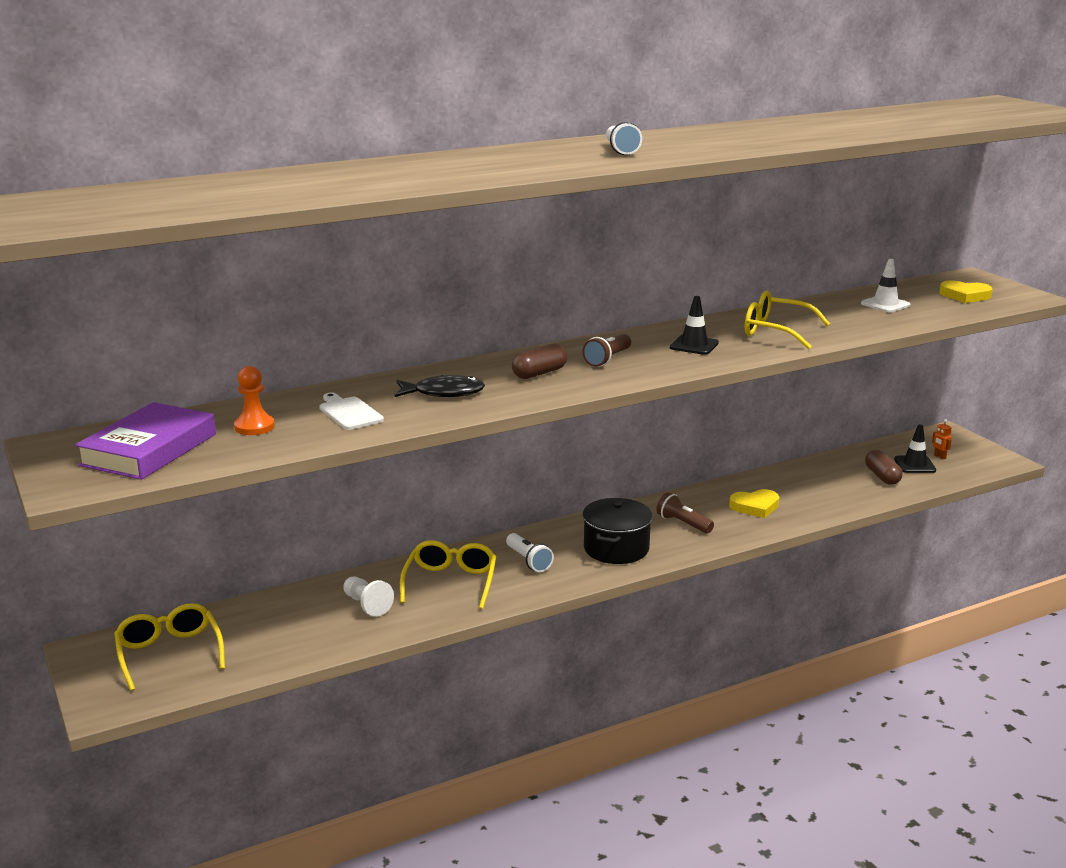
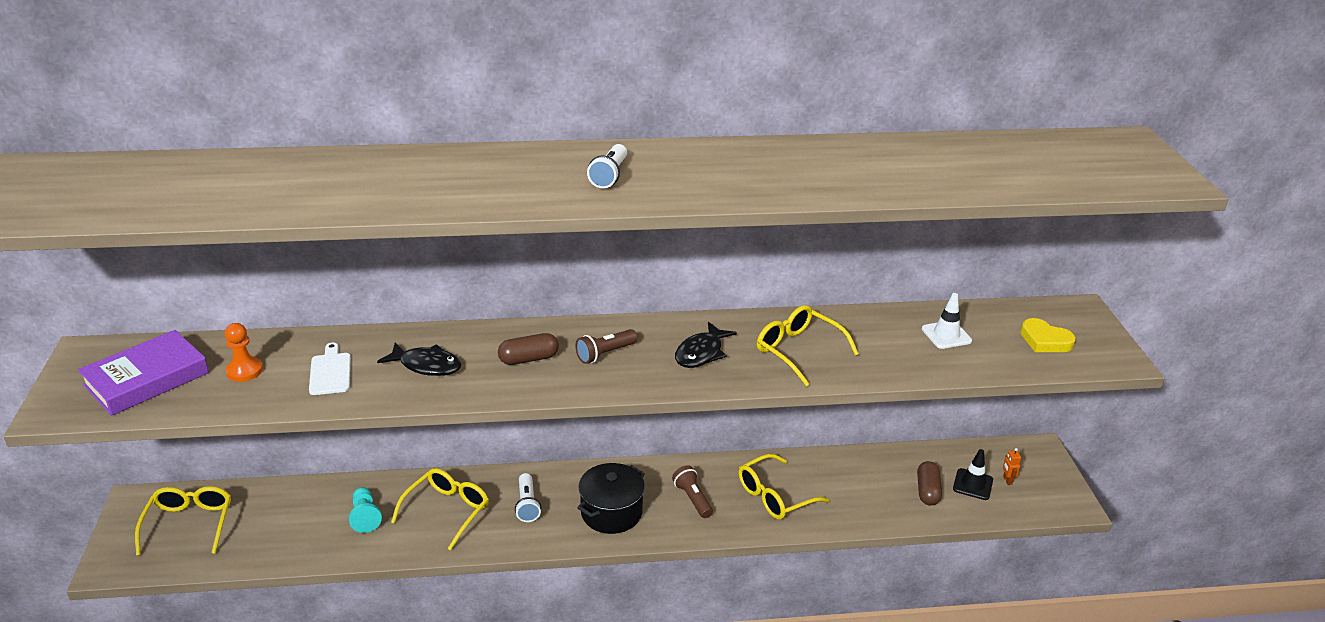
camera: 20 degrees right, 10 degrees up
white pawn [343,577,394,617] -> turquoise pawn [349,487,382,533]
black traffic cone [670,296,719,355] -> black fish [675,322,737,368]
yellow heart [729,489,779,518] -> yellow glasses [739,454,829,519]

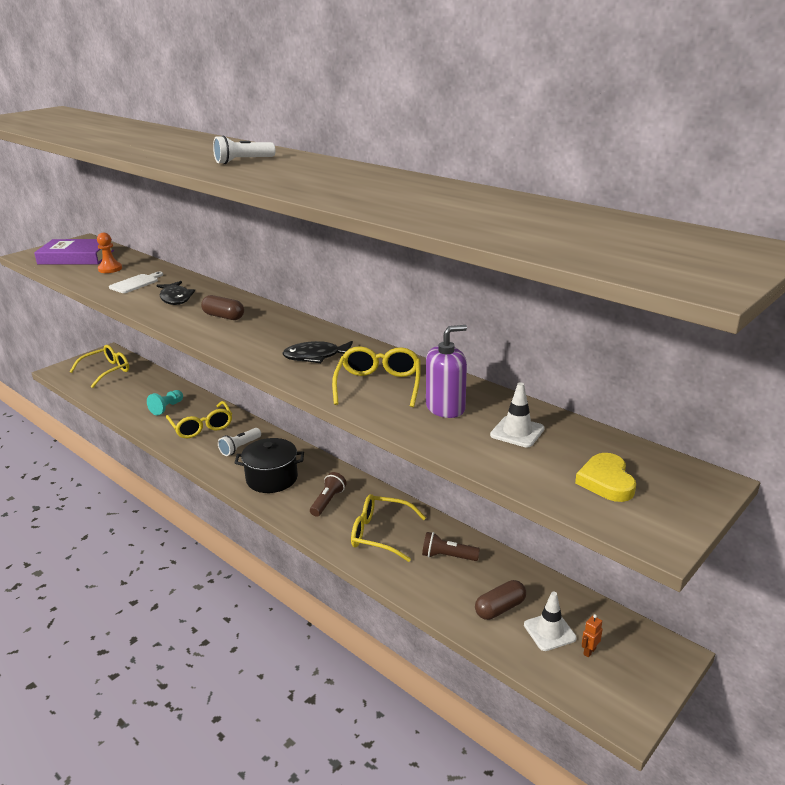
camera: 50 degrees right, 5 degrees down
yellow glasses [391,468,489,550] -> yellow glasses turned 75 degrees clockwise [166,401,232,438]
brown flashlight [575,329,638,364] -> brown flashlight moved to [422,532,480,561]
black traffic cone [953,449,993,500] -> white traffic cone [524,592,577,651]
none -> purple soap dispenser [426,325,467,418]

